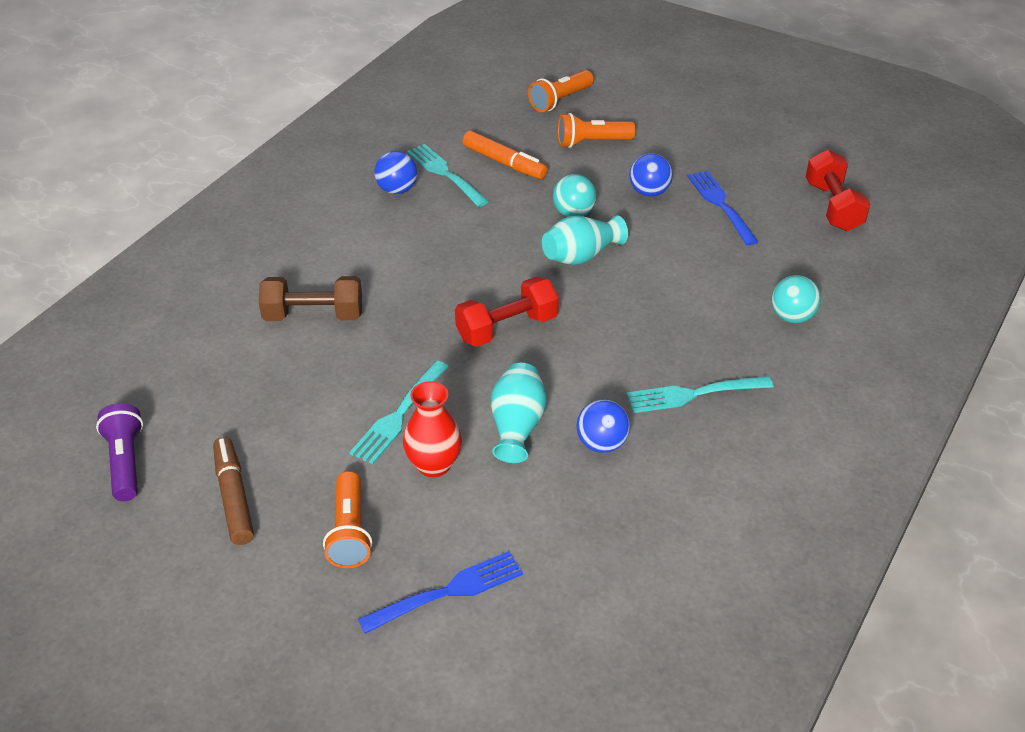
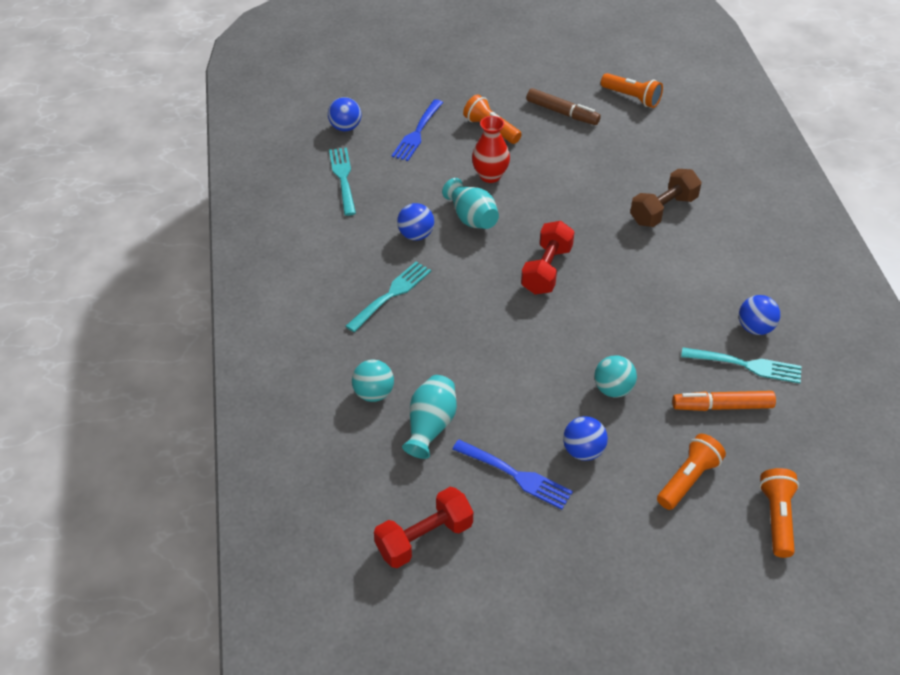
camera: 140 degrees right, 5 degrees up
purple flashlight [96,403,143,501] -> orange flashlight [601,73,663,108]
turquoise fork [350,360,449,464] -> turquoise fork moved to [329,147,356,216]
turquoise vase [542,215,628,265] -> turquoise vase moved to [402,375,457,459]
red dumbbell [806,150,870,231] -> red dumbbell turned 75 degrees counterclockwise [374,487,473,568]
none -> blue ball [328,97,361,131]

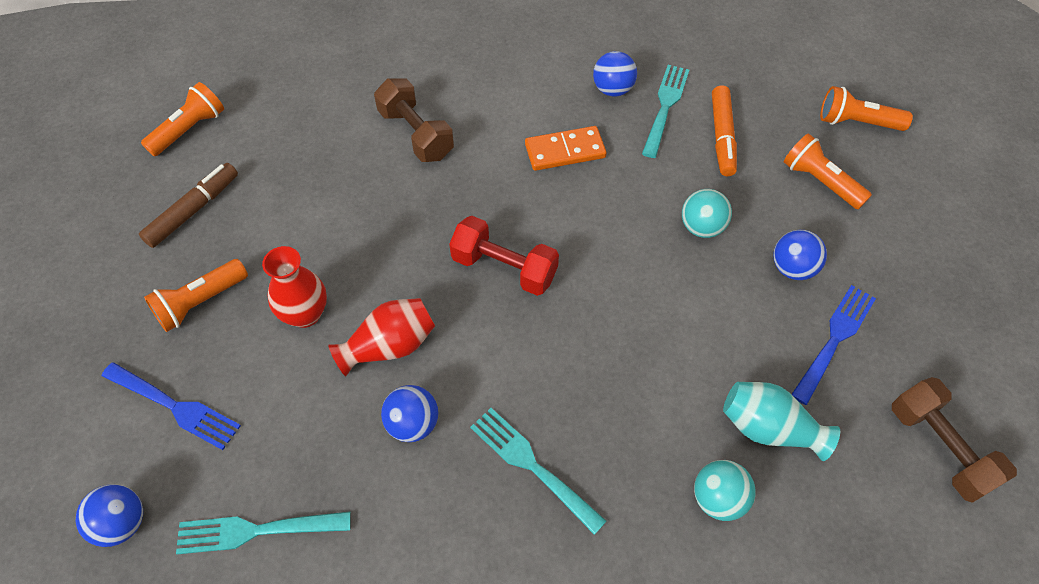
camera: 85 degrees left, 10 degrees up
red dumbbell [374,487,473,568] -> brown dumbbell [892,377,1017,503]
turquoise vase [442,178,499,229] -> red vase [328,298,435,376]
none -> orange domino [525,126,607,171]

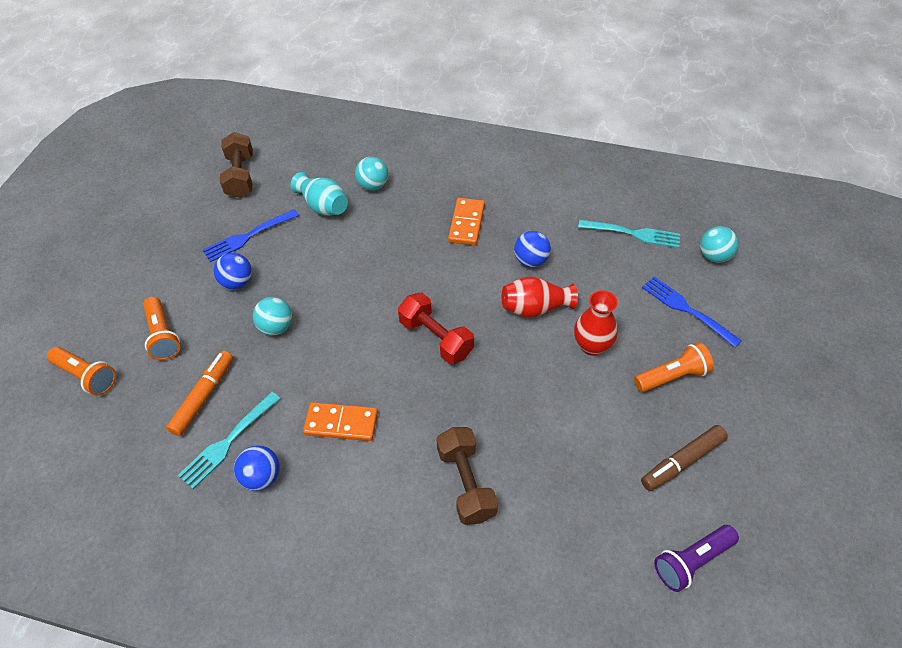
camera: 160 degrees left, 5 degrees down
blue ball [76,484,143,547] -> turquoise ball [700,226,739,263]
orange flashlight [141,82,224,156] -> purple flashlight [654,525,739,592]
turquoise fork [470,408,607,535] -> orange domino [448,198,485,245]

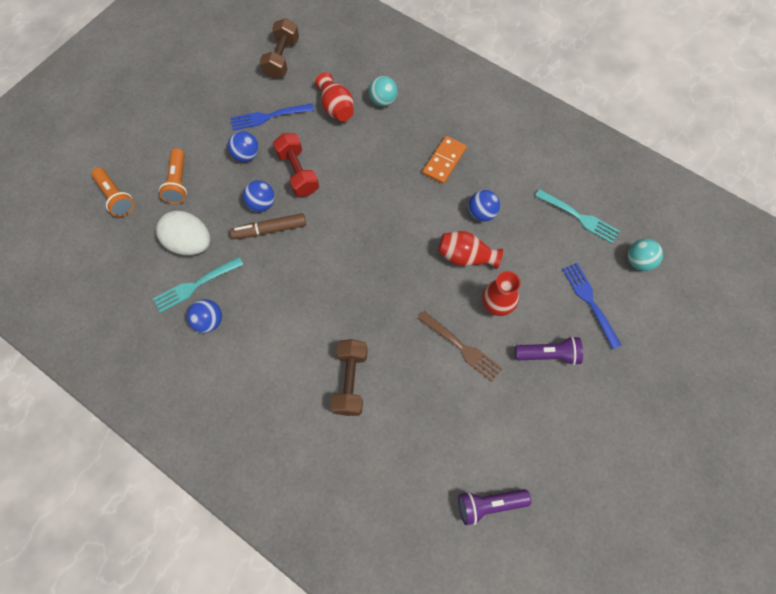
camera: 20 degrees right, 15 degrees up
orange marker [166,351,233,436] -> white egg [156,211,211,255]
turquoise ball [253,297,292,335] -> blue ball [243,180,275,212]
turquoise vase [291,172,348,215] -> red vase [315,72,354,121]
orange domino [303,402,378,441] -> none
red dumbbell [398,293,474,364] -> red dumbbell moved to [273,133,319,197]
orange flashlight [634,342,714,392] -> purple flashlight [515,336,583,365]
brown marker [641,425,728,491] -> brown marker moved to [230,213,306,239]
none -> brown fork [418,311,503,382]

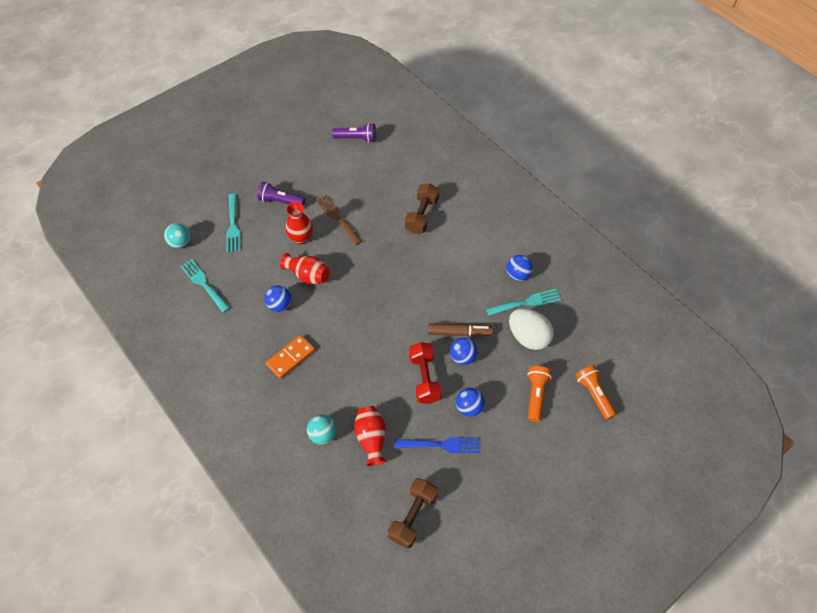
camera: 165 degrees left, 10 degrees down
blue fork [562,263,622,349] -> turquoise fork [226,194,240,252]

